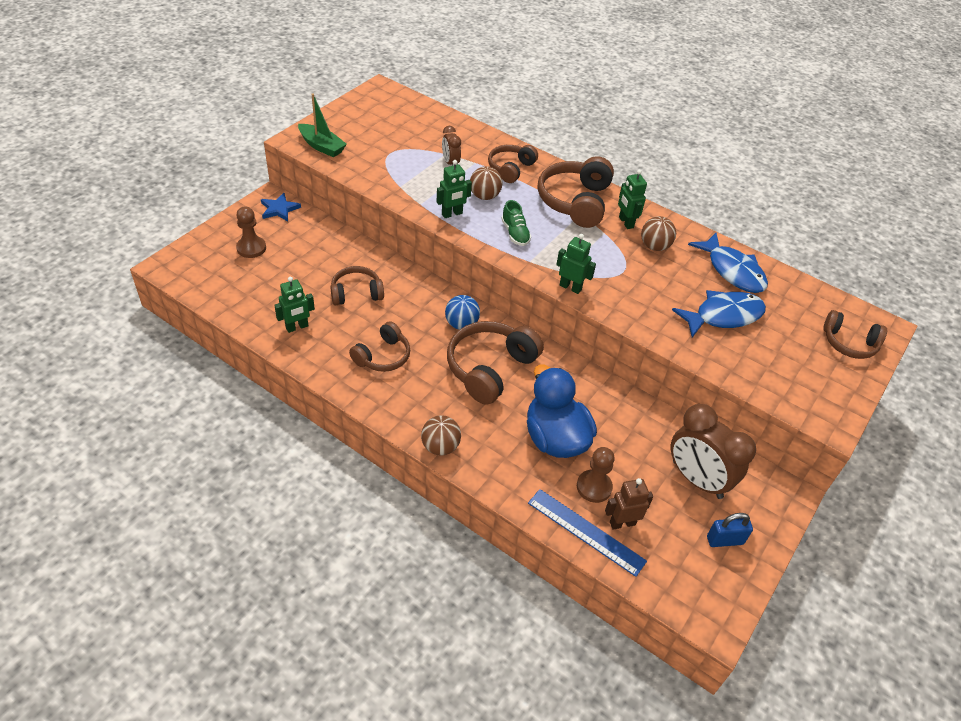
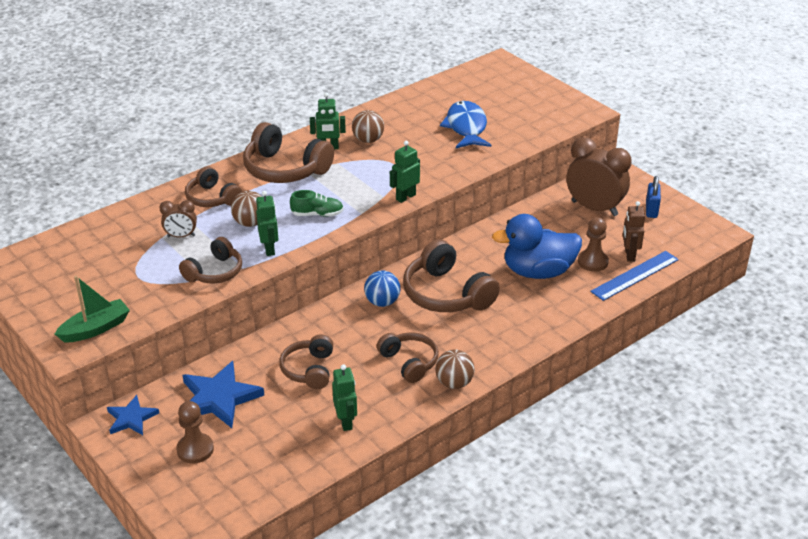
camera: 70 degrees left, 10 degrees down
brown ball [421,415,461,456] -> brown ball moved to [435,350,475,389]
brown clock [671,404,756,499] -> brown clock turned 120 degrees counterclockwise [567,137,631,216]
blue fish [688,233,768,293] -> none
brown headphones [823,310,887,359] -> brown headphones moved to [179,237,242,283]
none -> blue star [182,361,264,428]

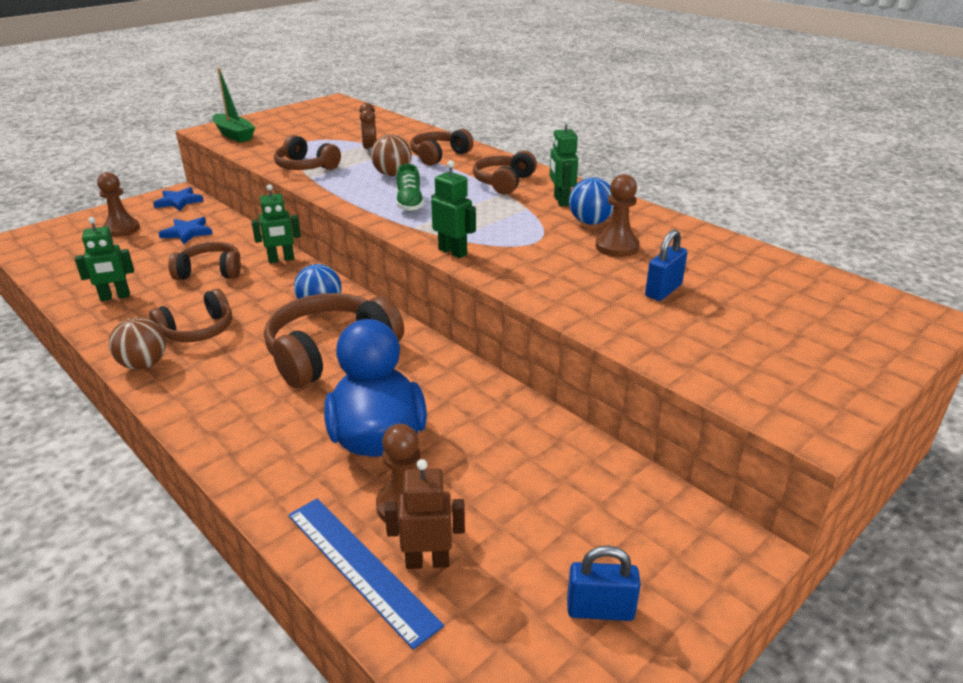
camera: 85 degrees right, 5 degrees down
blue star [182,361,264,428] -> blue star [159,217,213,244], size x0.60
brown headphones [243,122,334,183] -> brown headphones [473,151,537,195], size x0.61
green robot [256,191,278,256] -> green robot moved to [251,184,301,263]
brown ball [352,110,384,143] -> blue ball [569,177,614,225]
blue fish [440,101,491,148] -> blue padlock [645,230,688,301]
brown clock [567,137,631,216] -> none
none -> brown pawn [596,174,640,257]

